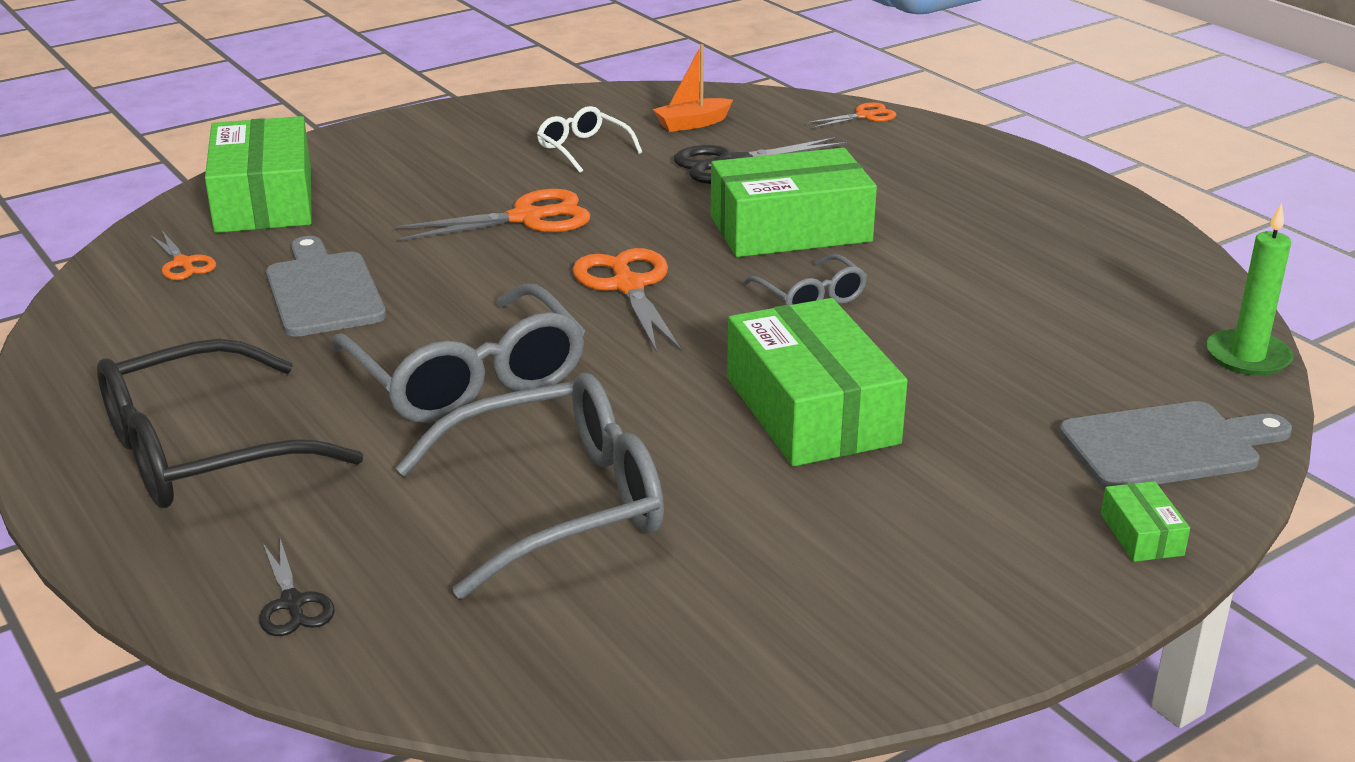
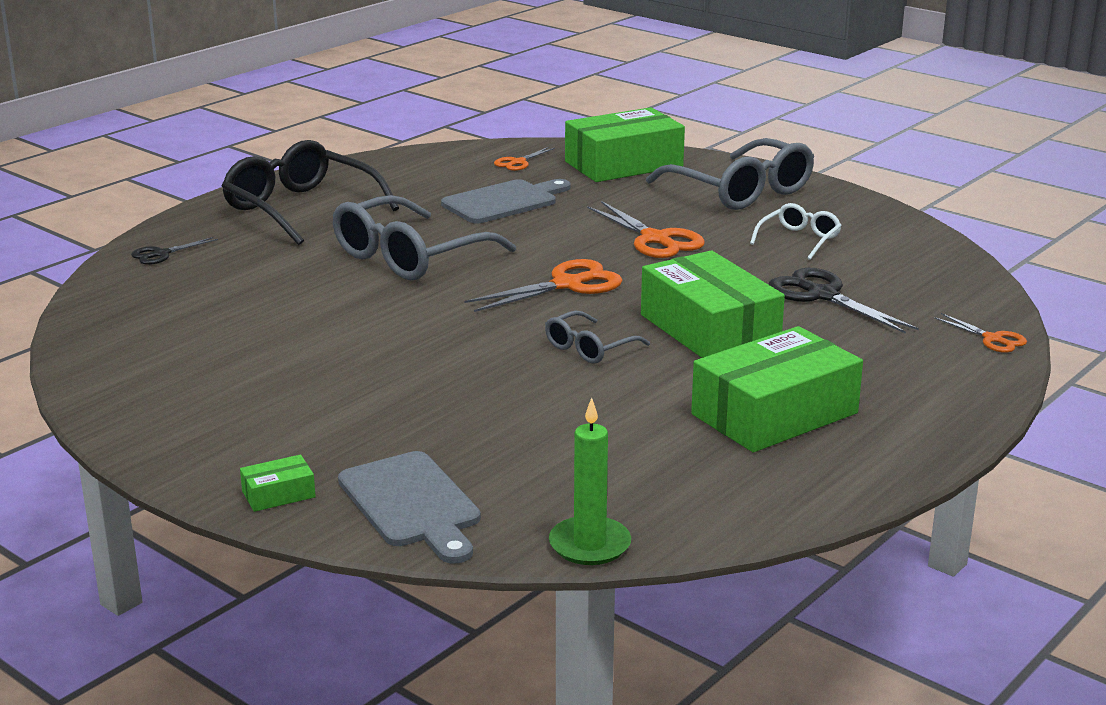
camera: 75 degrees right, 5 degrees down
grey glasses [395,373,664,599] -> grey glasses moved to [646,138,814,210]
orange boat [653,44,733,132] -> none
green box [727,298,908,466] -> green box moved to [691,326,863,452]

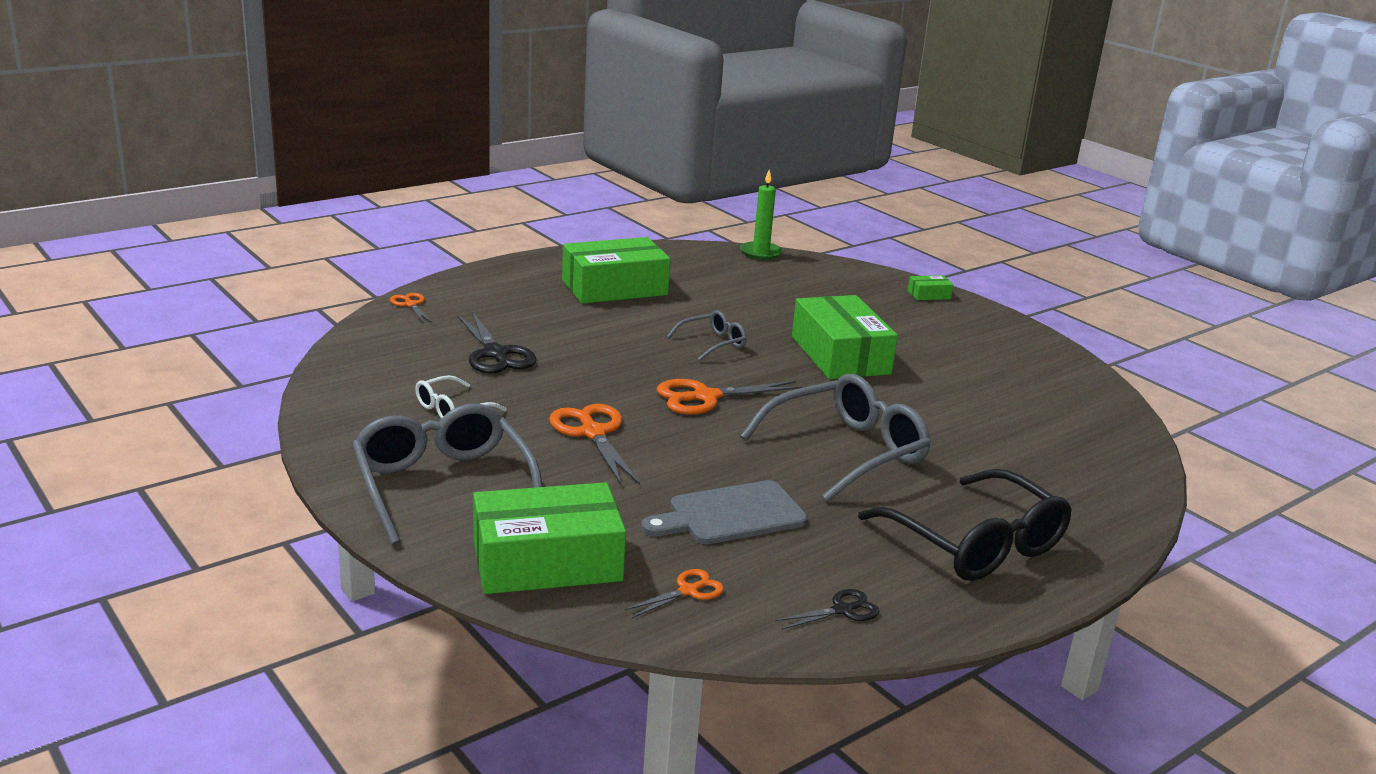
camera: 170 degrees left, 0 degrees up
black scissors [131,237,218,265] -> black scissors moved to [775,589,880,630]
grey cutting board [338,451,481,564] -> none
green box [641,250,785,358] -> green box moved to [792,295,898,379]

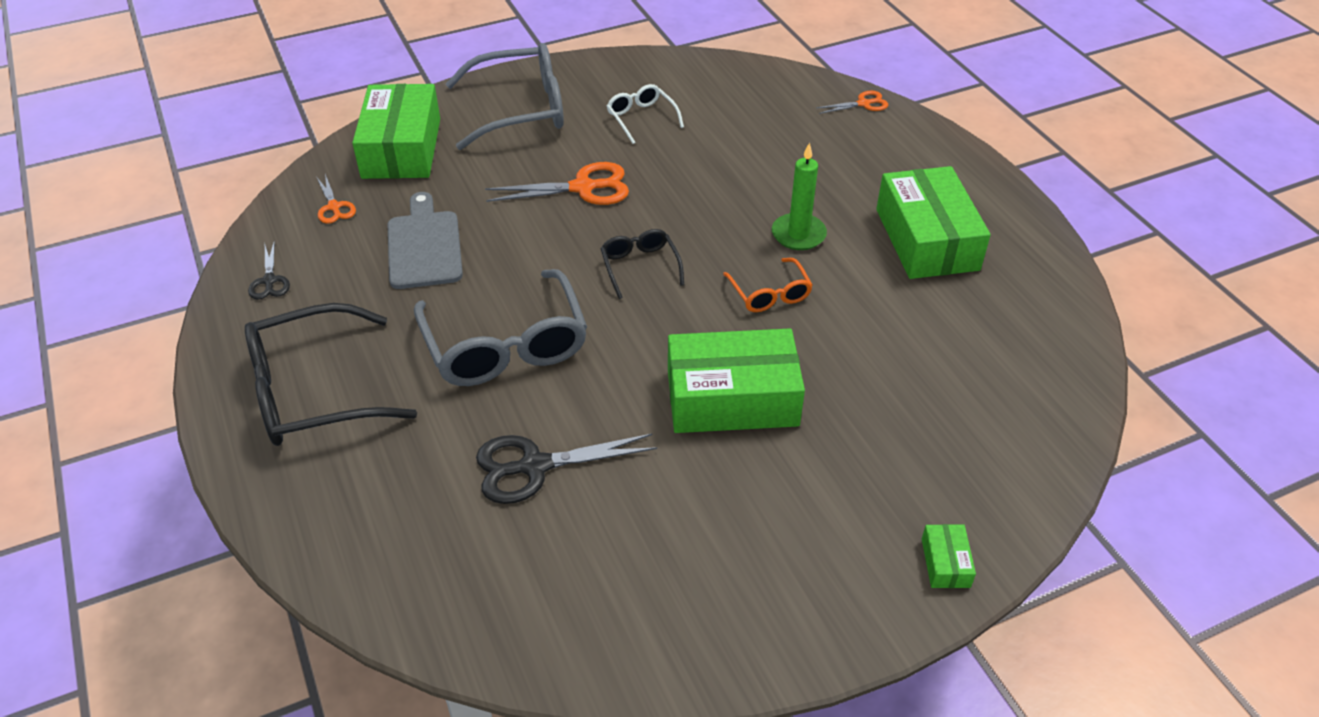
camera: 105 degrees right, 20 degrees up
black scissors [457,311,537,374] -> black scissors moved to [476,434,657,504]
orange scissors [657,379,803,415] -> black glasses [601,229,684,299]
grey glasses [667,310,746,361] -> orange glasses [723,258,813,312]
green candle [740,169,783,260] -> green candle moved to [772,142,827,250]

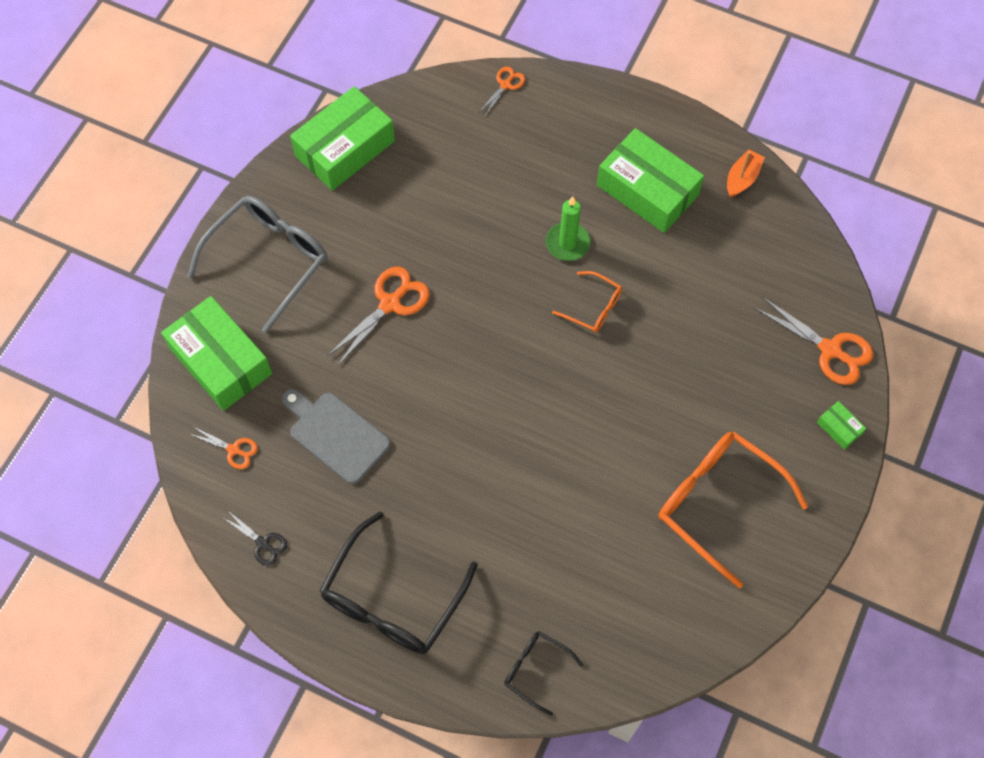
camera: 40 degrees left, 20 degrees up
grey glasses [414,269,587,386] -> none
black scissors [476,434,657,504] -> none
black glasses [601,229,684,299] -> black glasses moved to [504,631,583,716]
white glasses [607,84,684,144] -> none
green box [668,328,805,433] -> green box moved to [290,86,395,191]
none -> orange glasses [659,432,808,588]
none -> orange boat [727,149,765,197]
none -> orange scissors [755,297,873,385]

